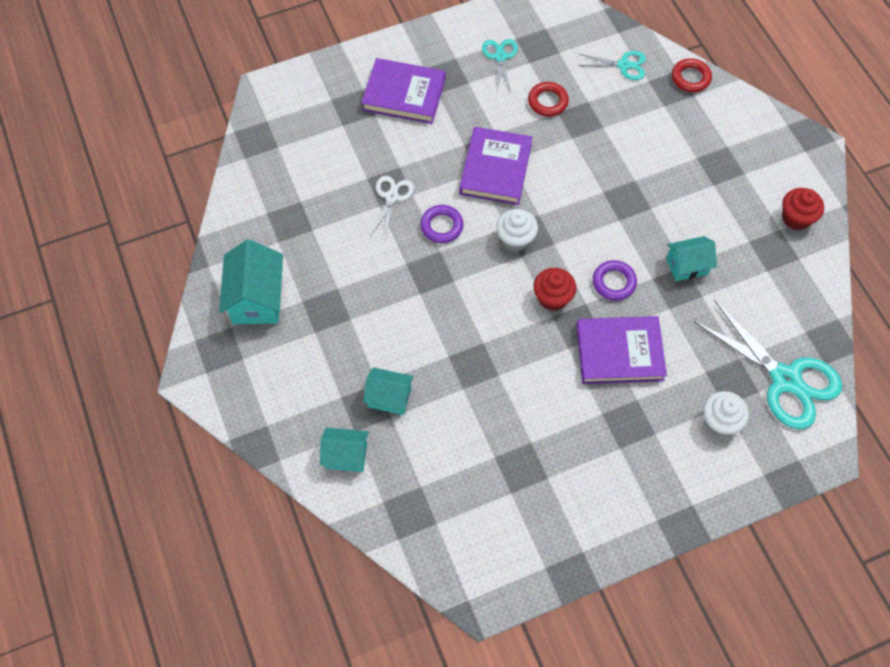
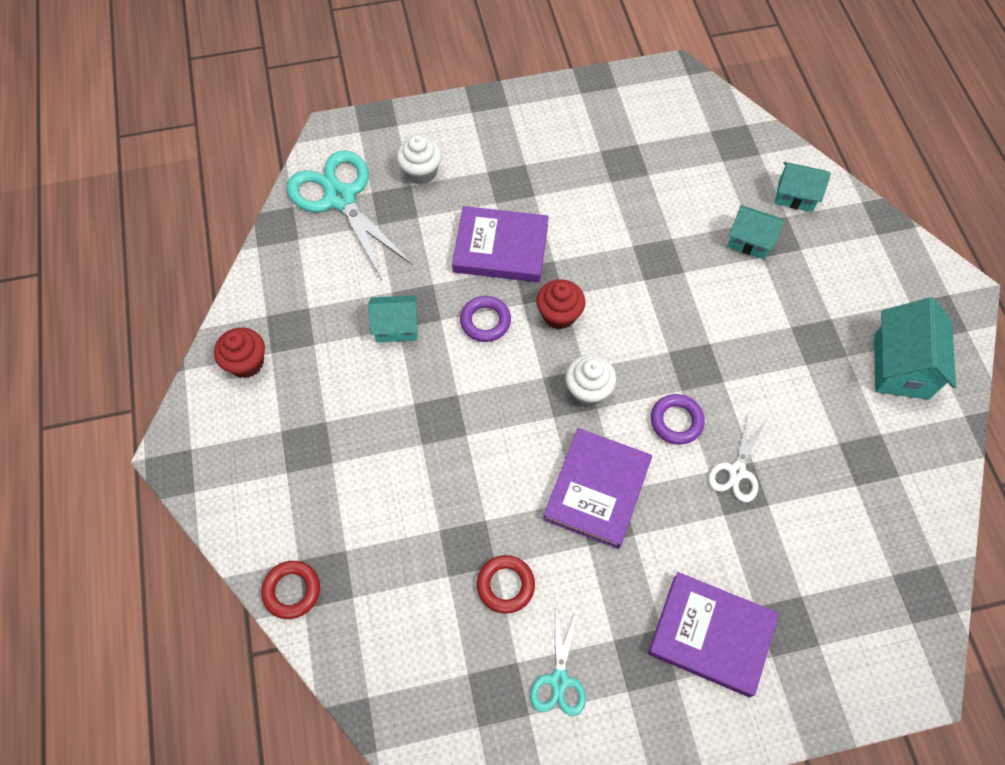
camera: 170 degrees left, 0 degrees up
turquoise scissors [577,51,646,80] -> none

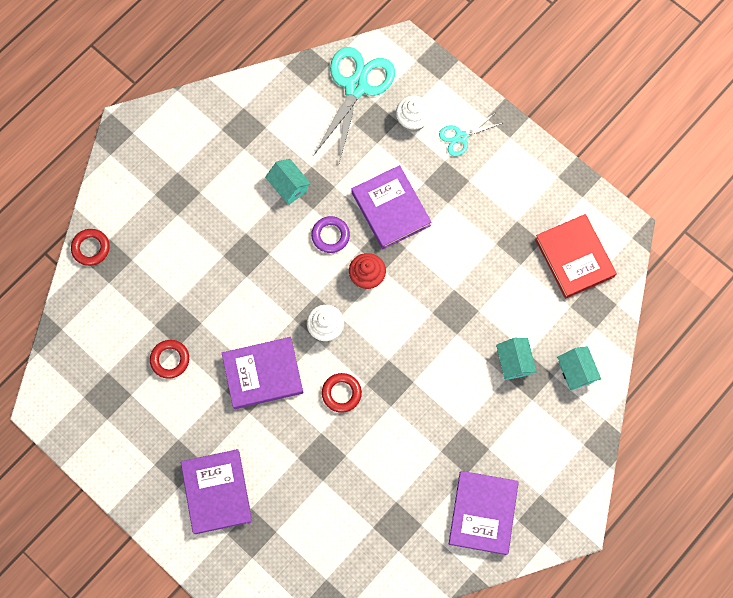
camera: 55 degrees right, 10 degrees up
red cupcake [214,327,265,378] -> none
turquoise scissors [530,612,586,716] -> turquoise scissors moved to [439,113,503,156]
purple ring [651,394,705,445] -> red ring [322,373,362,413]
white scissors [708,414,766,502] -> none
turquoise house [874,297,956,400] -> purple book [449,471,519,555]
none -> red book [535,214,617,299]

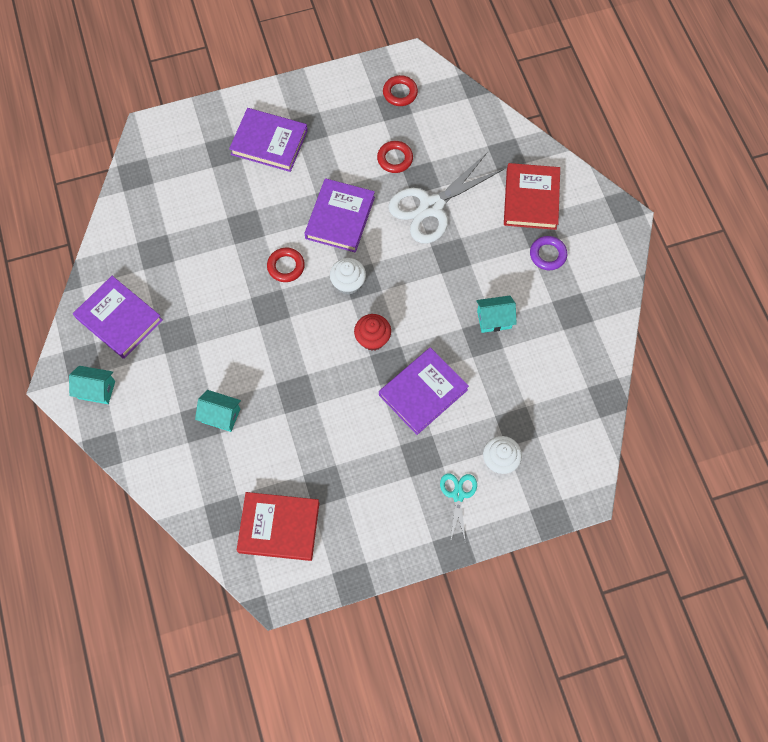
camera: 120 degrees right, 5 degrees down
red ring [71,229,110,266] -> red ring moved to [383,75,418,106]
purple ring [311,216,350,253] -> purple ring moved to [530,236,567,270]
turquoise scissors [314,47,395,163] -> none
purple book [351,165,431,249] -> purple book turned 45 degrees counterclockwise [379,347,469,435]
turquoise house [557,346,601,391] -> turquoise house moved to [69,366,115,404]
none -> white scissors [388,153,504,243]
none -> red book [504,163,560,230]

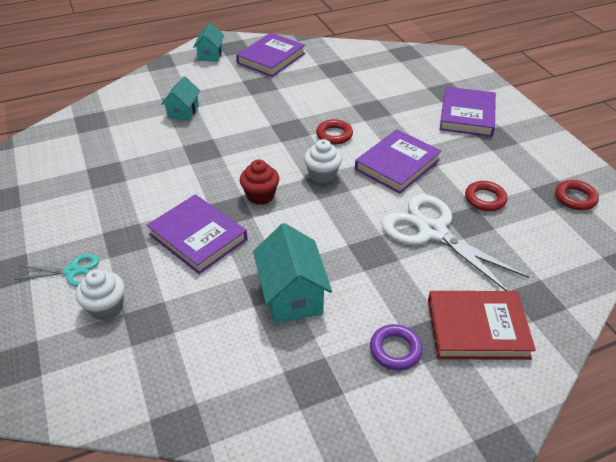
camera: 85 degrees right, 25 degrees down
red book [237,492,320,561] -> none
purple book [304,178,375,253] -> purple book turned 60 degrees counterclockwise [355,129,442,194]
turquoise house [476,296,517,333] -> turquoise house [253,223,332,324], size x1.59

